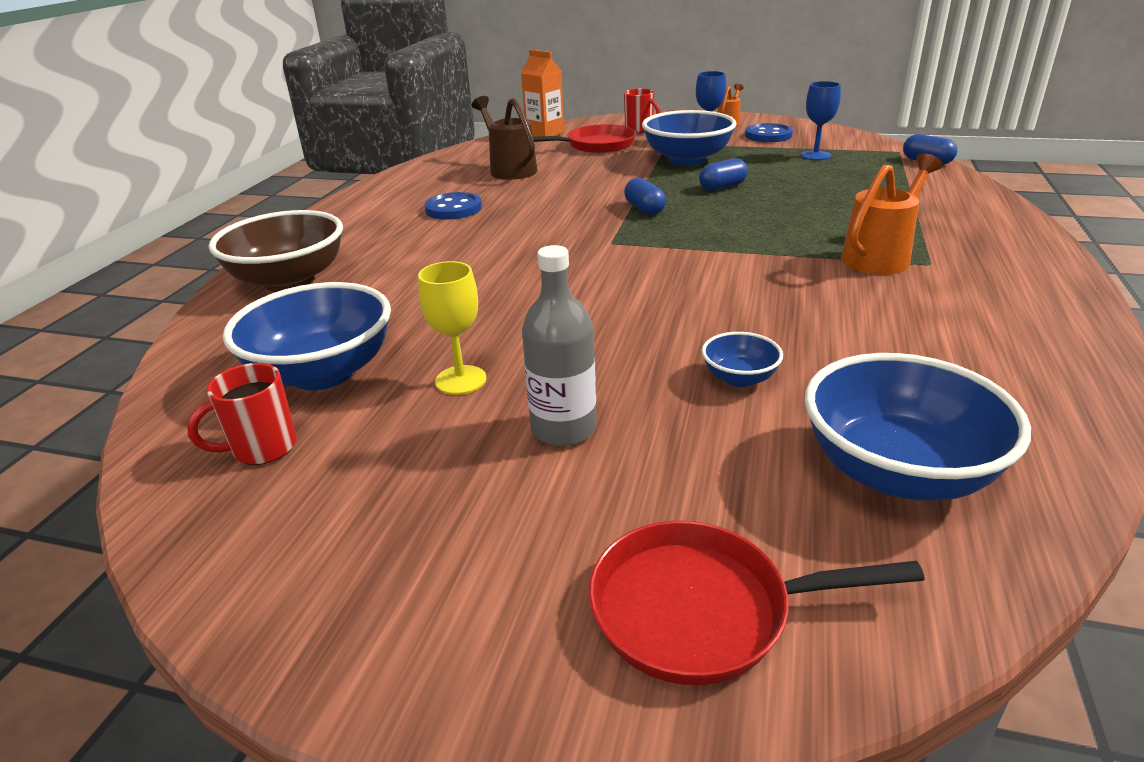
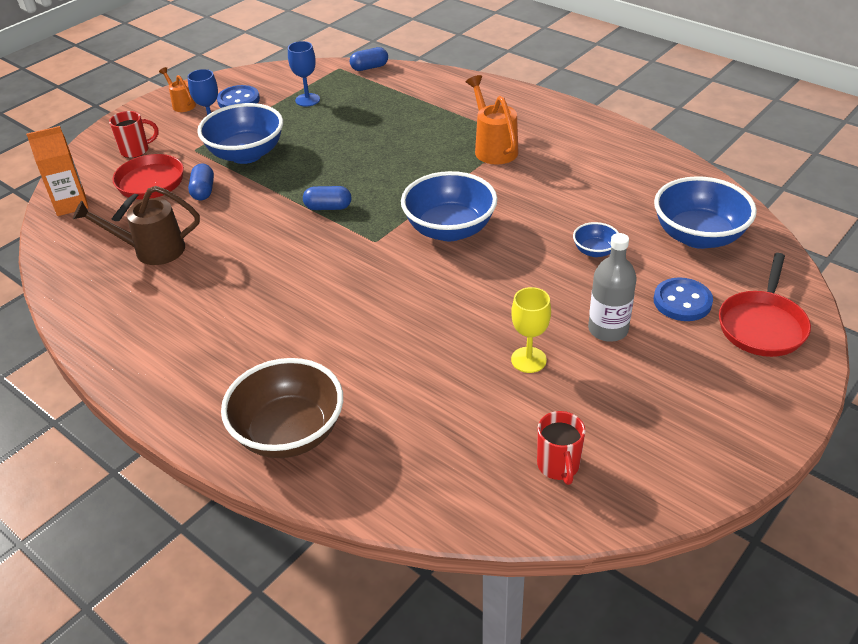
camera: 65 degrees left, 10 degrees up
blue bowl [223,282,391,390] -> blue bowl moved to [401,171,498,241]
blue button [424,192,482,220] -> blue button moved to [654,277,713,321]
blue capsule [699,158,748,191] -> blue capsule moved to [188,164,214,200]

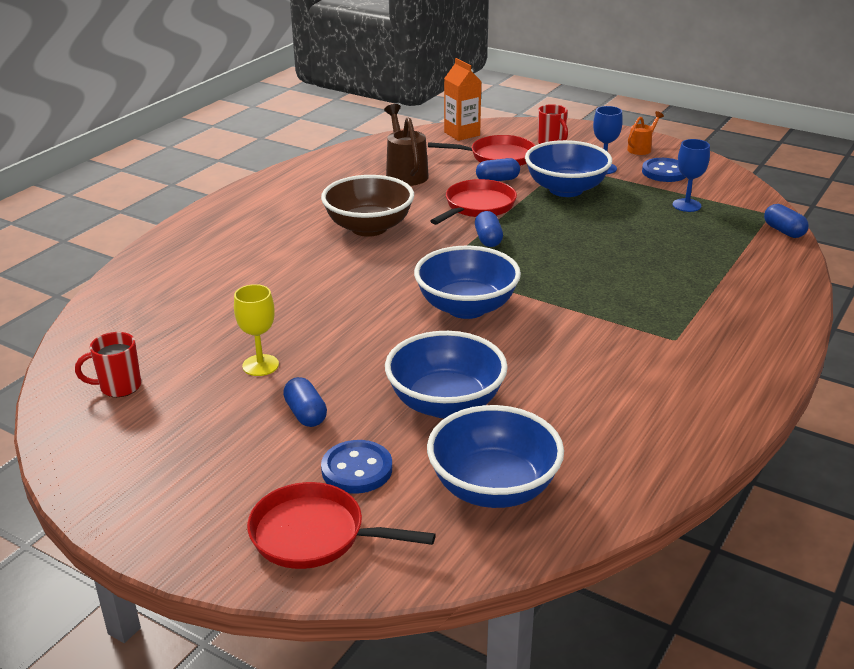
camera: 80 degrees right, 10 degrees down
brown bowl [221,358,343,458] -> brown bowl moved to [321,175,414,237]
orange watering can [466,75,519,164] -> none
blue bowl [573,222,619,257] -> blue bowl [385,331,508,418], size x2.10
grey bottle [588,233,637,342] -> blue capsule [283,377,327,427]
none -> red pan [431,179,517,225]

